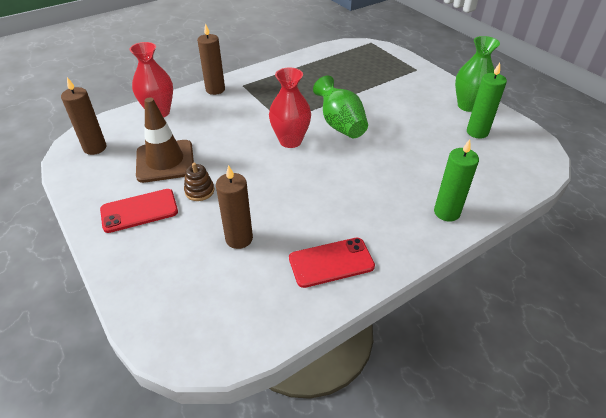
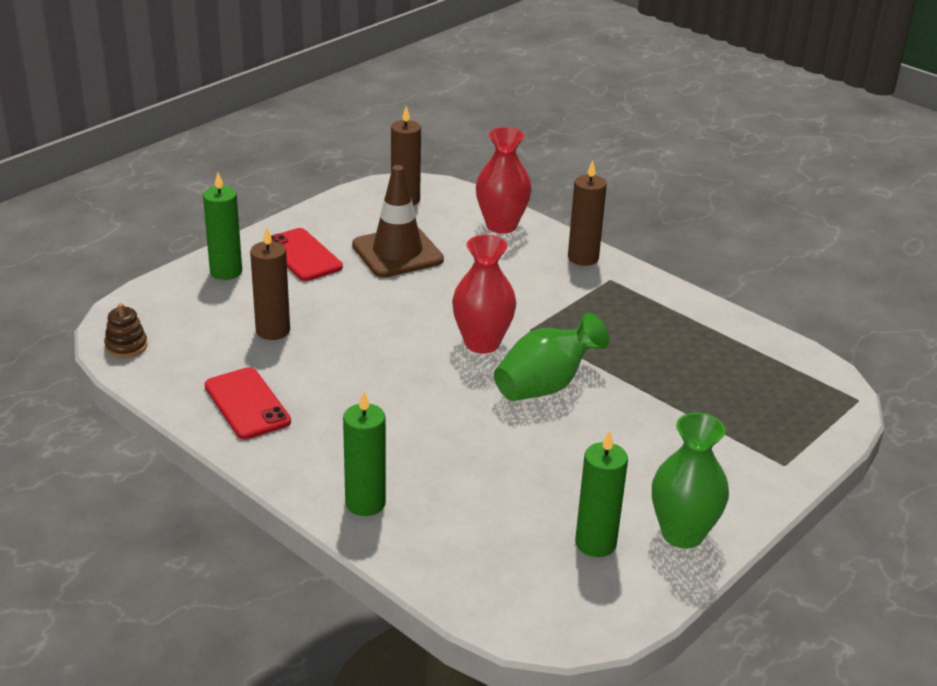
camera: 75 degrees right, 10 degrees down
brown stacking toy [184,163,214,201] -> brown stacking toy moved to [104,303,148,358]
none -> green candle [203,172,242,280]

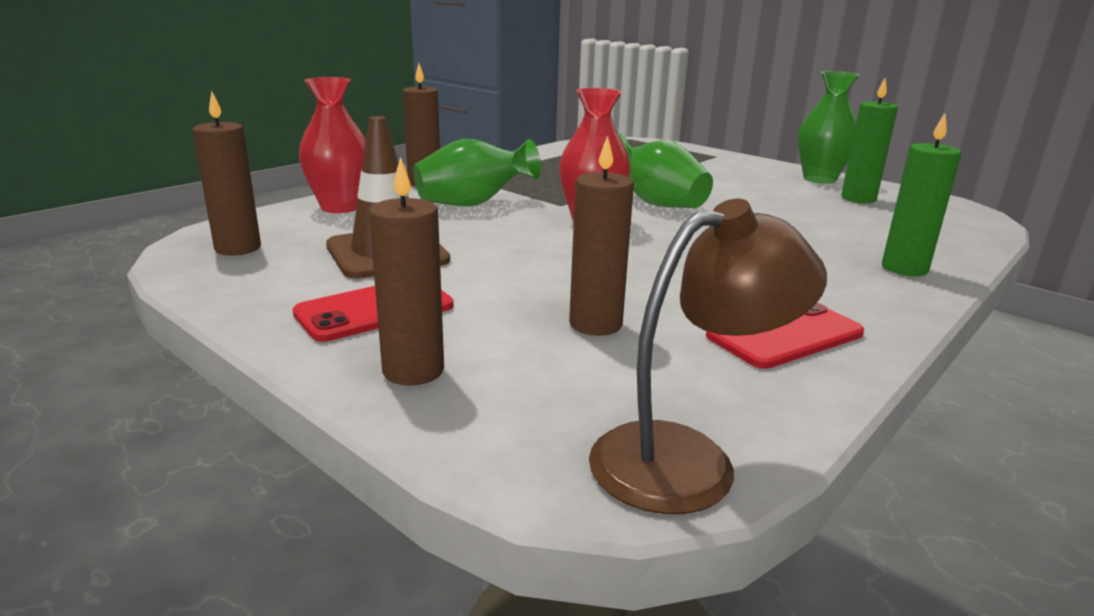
camera: 90 degrees left, 10 degrees down
brown stacking toy [104,303,148,358] -> brown lamp [589,199,827,514]
green candle [203,172,242,280] -> brown candle [369,157,444,386]
none -> green vase [413,139,541,206]

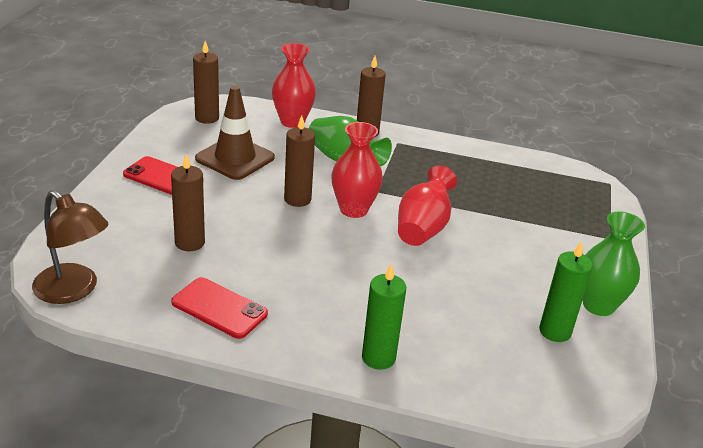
camera: 60 degrees right, 10 degrees up
brown candle [369,157,444,386] -> brown candle moved to [284,115,315,207]
green vase [618,133,713,208] -> red vase [398,165,457,246]

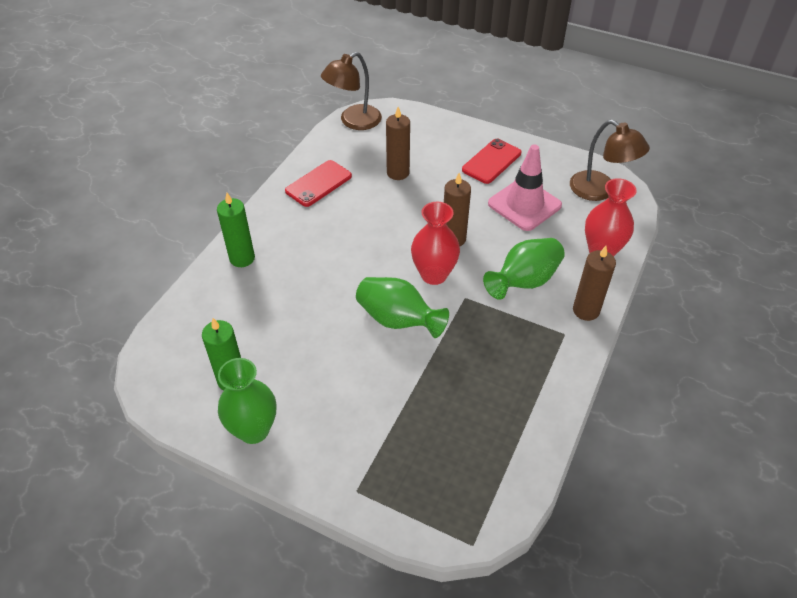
camera: 105 degrees right, 15 degrees up
brown candle [193,41,219,124] -> brown lamp [570,120,650,201]
brown traffic cone [195,86,275,180] -> pink traffic cone [488,144,562,231]
red vase [398,165,457,246] -> green vase [356,277,449,338]

